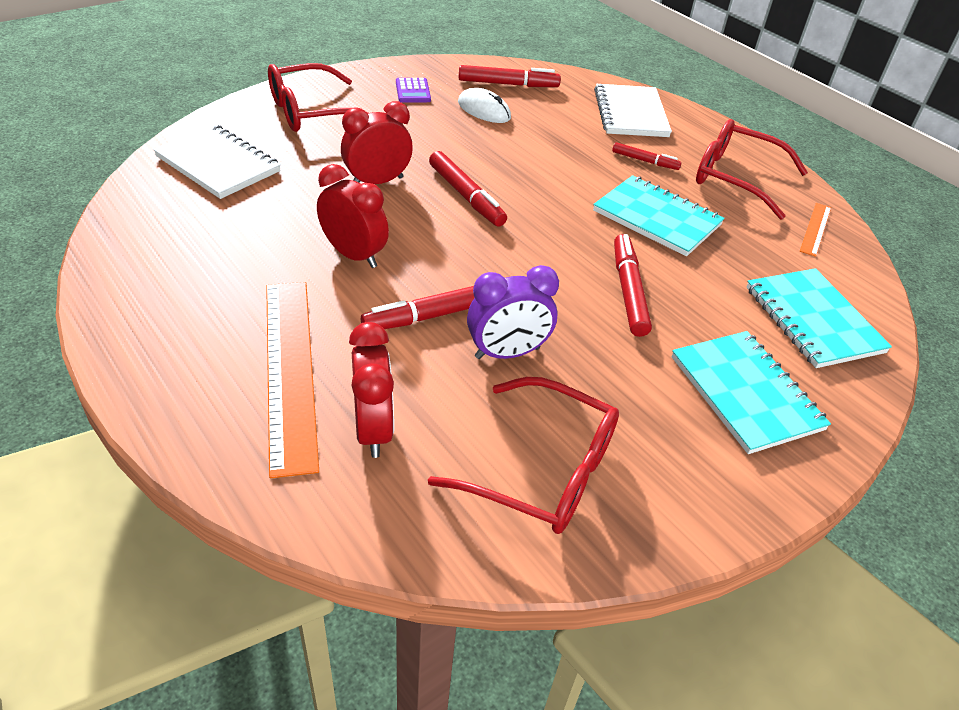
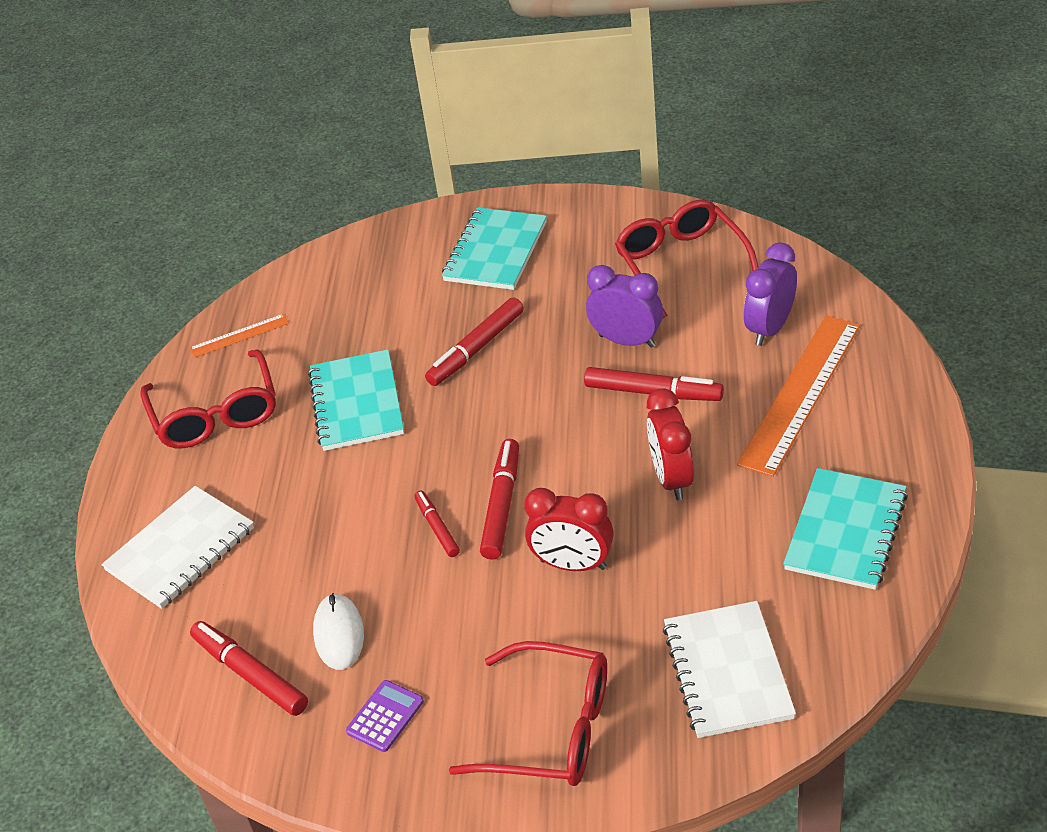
camera: 130 degrees left, 0 degrees up
red clock [349,322,394,458] -> purple clock [744,242,797,346]
red marker [612,142,681,170] -> red marker moved to [414,491,460,557]
turquoise notebook [746,268,892,368] -> turquoise notebook moved to [783,468,908,590]

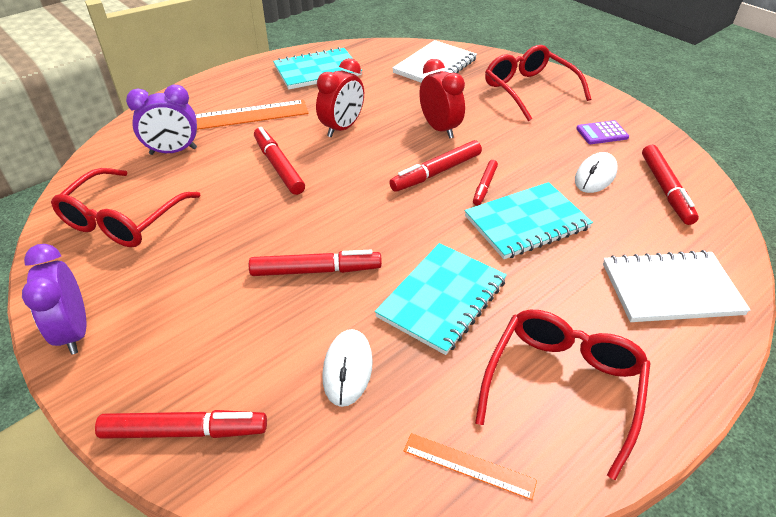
camera: 140 degrees left, 0 degrees up
turquoise notebook [442,207,547,290] -> turquoise notebook moved to [465,182,593,259]
purple clock [586,265,663,348] -> purple clock moved to [22,244,86,355]
none -> red marker [95,410,267,439]
none -> white mouse [322,329,373,407]

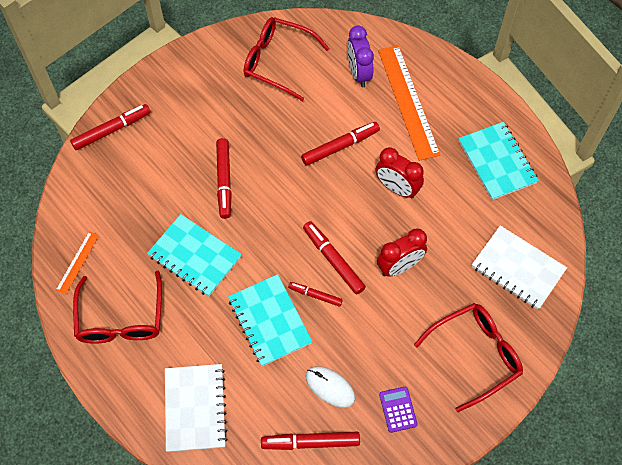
camera: 90 degrees right, 20 degrees up
purple clock [22,244,86,355] -> none
red marker [95,410,267,439] -> red marker turned 120 degrees counterclockwise [70,104,151,150]
white mouse [322,329,373,407] -> none
red glasses [475,310,651,480] -> red glasses turned 60 degrees clockwise [73,271,162,344]

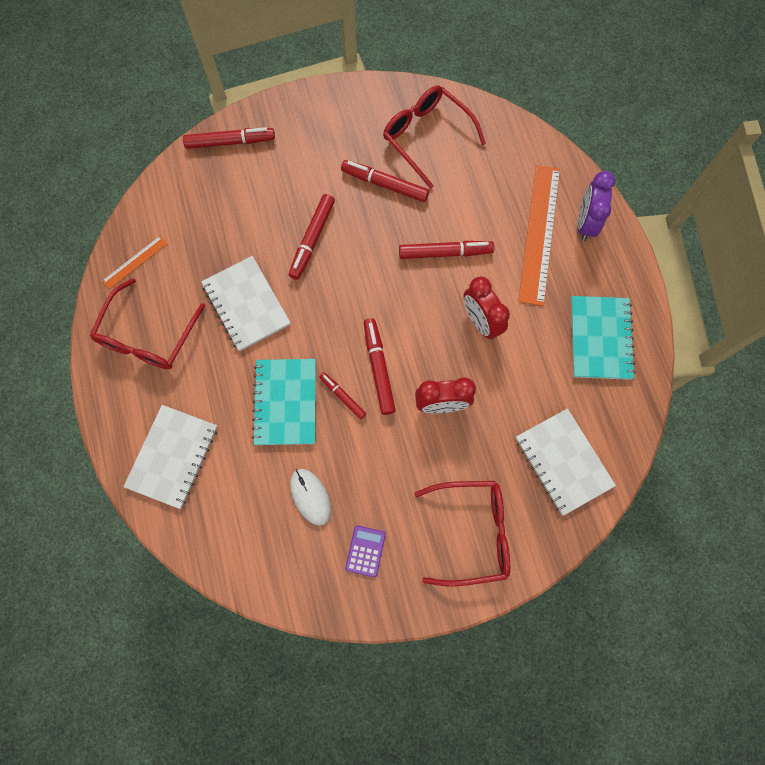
camera: 25 degrees right, 10 degrees up
turquoise notebook [147,214,242,296] -> white notebook [201,256,291,351]
red marker [261,432,360,450] -> red marker moved to [341,160,429,202]
purple clock [347,26,374,87] -> purple clock moved to [578,171,615,241]

